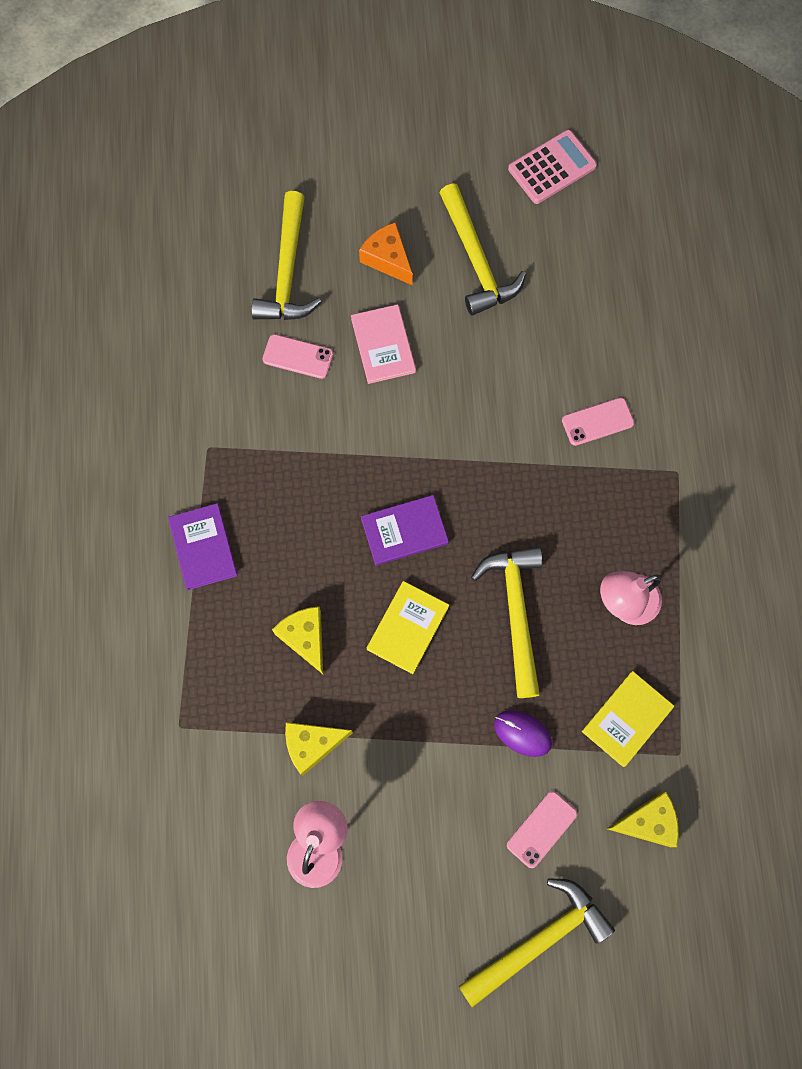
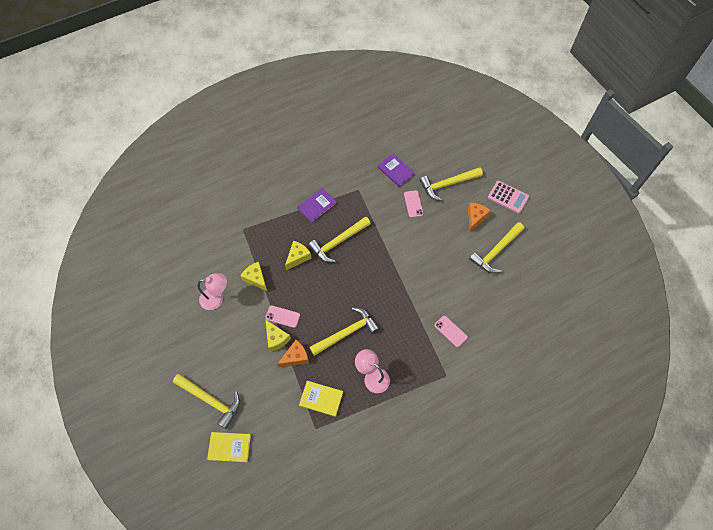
camera: 65 degrees right, 10 degrees down
pink book [351,304,416,384] -> none
purple book [361,495,449,565] -> purple book moved to [377,154,415,187]
yellow book [367,581,449,674] -> yellow book moved to [207,432,251,462]
purple mouse [494,710,552,757] -> orange cheese [277,340,309,367]
pink phone [507,791,577,868] -> pink phone moved to [265,305,300,328]
pink calculator [508,130,597,204] -> pink calculator moved to [488,181,529,214]
yellow cheese [606,792,679,847] -> yellow cheese moved to [265,319,291,352]
none -> yellow hammer [308,216,371,263]

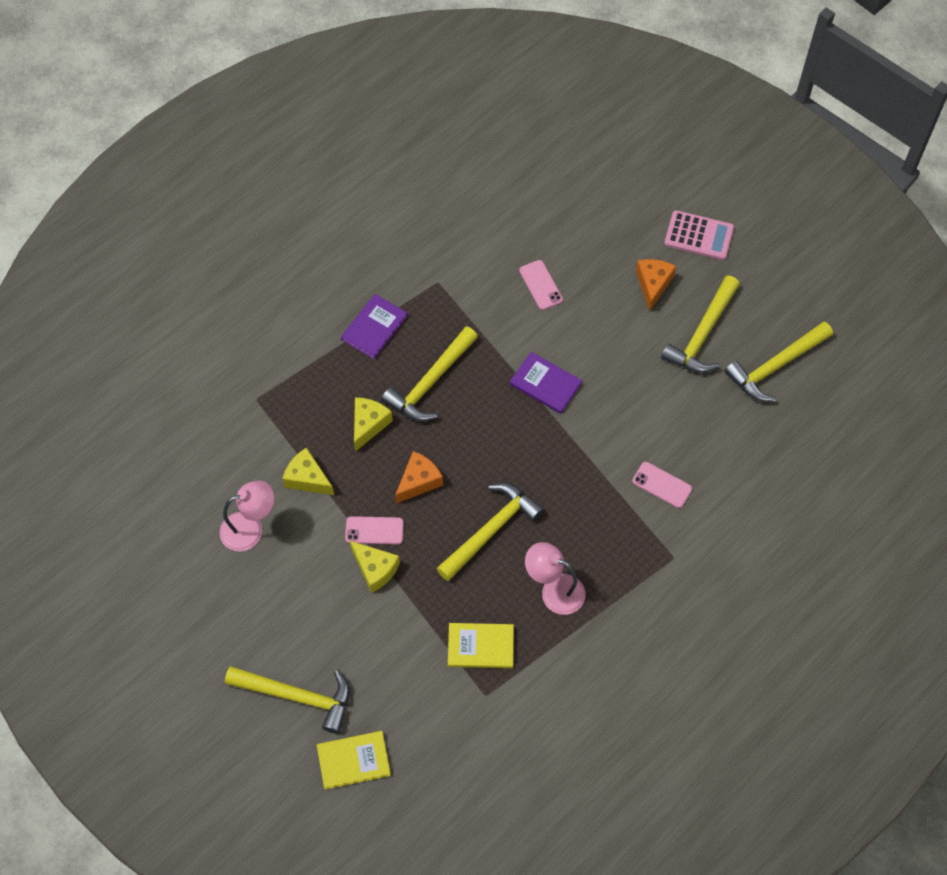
camera: 15 degrees left, 0 degrees up
orange cheese [277,340,309,367] -> orange cheese moved to [395,451,443,504]
purple book [377,154,415,187] -> purple book moved to [510,352,582,414]
yellow hammer [419,167,483,201] -> yellow hammer moved to [724,321,833,402]

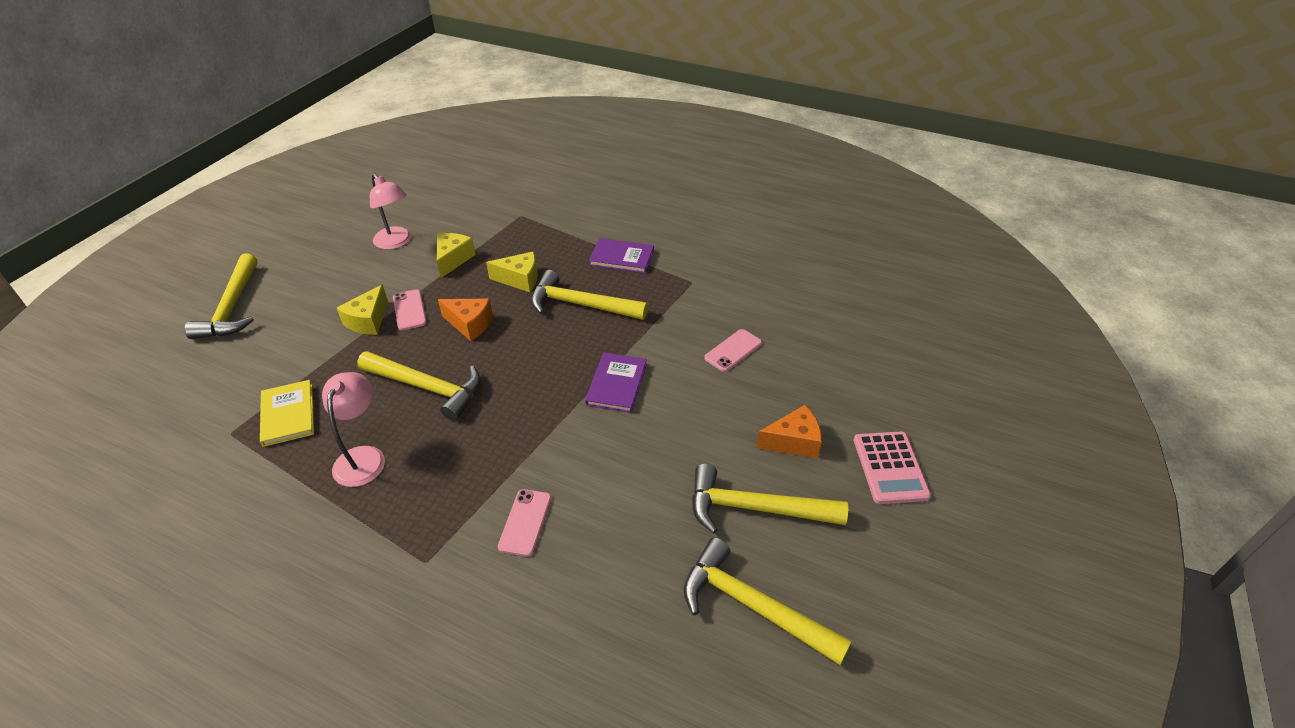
camera: 70 degrees right, 20 degrees down
yellow book [317,731,391,790] -> none

